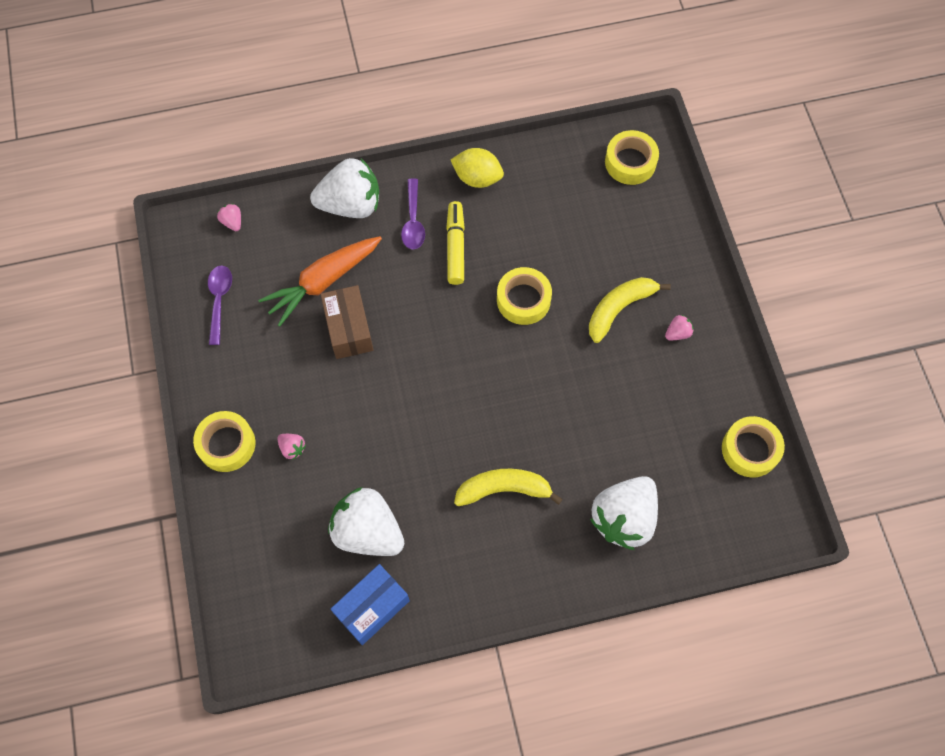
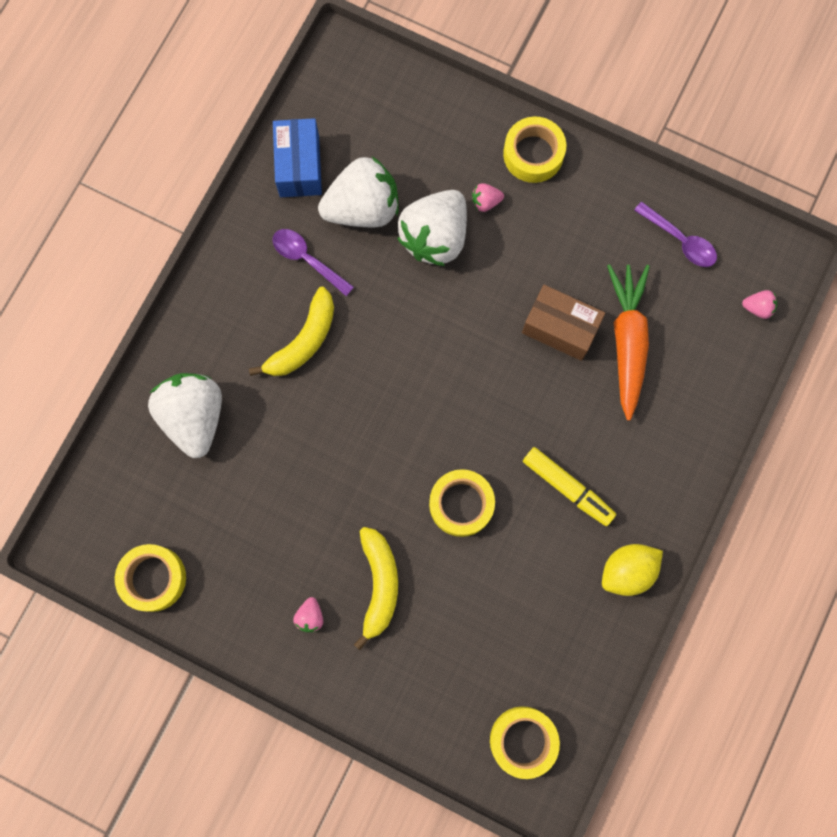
camera: 130 degrees right, 10 degrees up
white strawberry [310,158,379,218] -> white strawberry moved to [397,190,467,266]
purple spoon [401,178,425,249] -> purple spoon moved to [273,229,354,296]

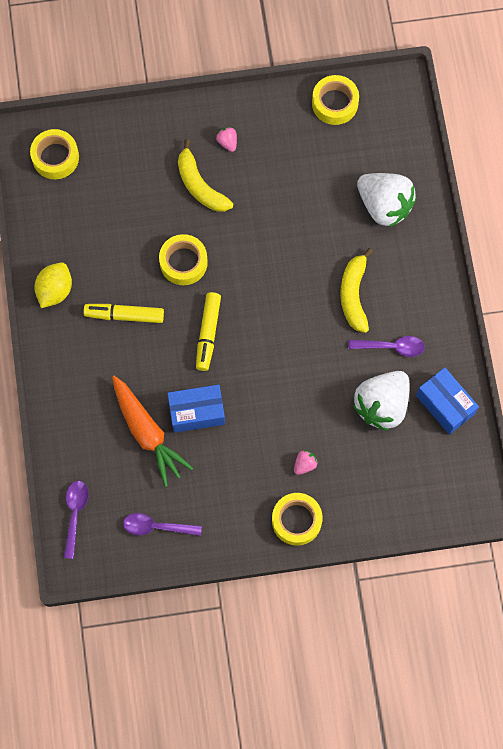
camera: 145 degrees right, 5 degrees down
white strawberry [397,190,467,266] -> none
brown box [522,285,605,361] -> blue box [167,385,225,433]
pink strawberry [742,290,777,319] -> purple spoon [64,481,89,559]
none -> yellow marker [196,292,221,371]

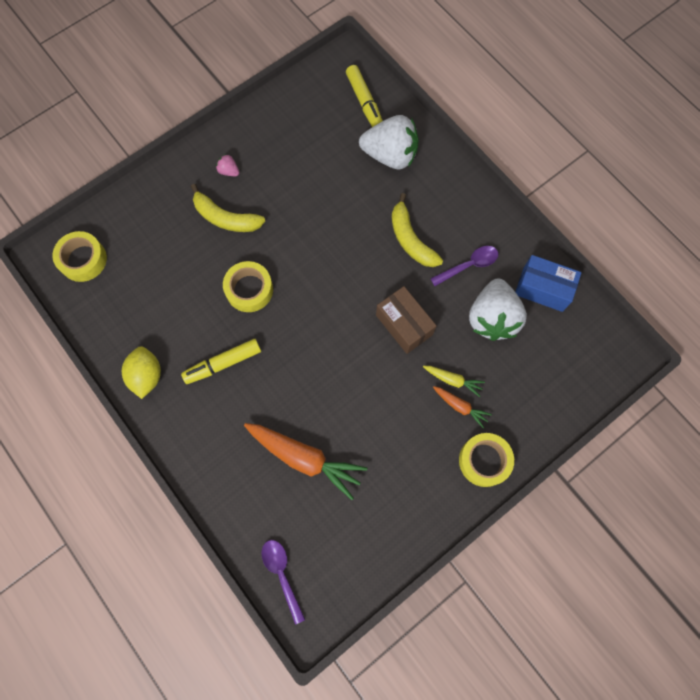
camera: 30 degrees left, 0 degrees up
purple spoon [123,513,202,536] -> none
blue box [167,385,225,433] -> none
yellow marker [196,292,221,371] -> yellow marker moved to [346,65,383,127]
pink strawberry [294,450,318,475] -> orange carrot [433,386,492,429]
yellow tape [312,75,359,125] -> none
none -> brown box [376,286,436,354]
none -> yellow carrot [423,366,485,397]

